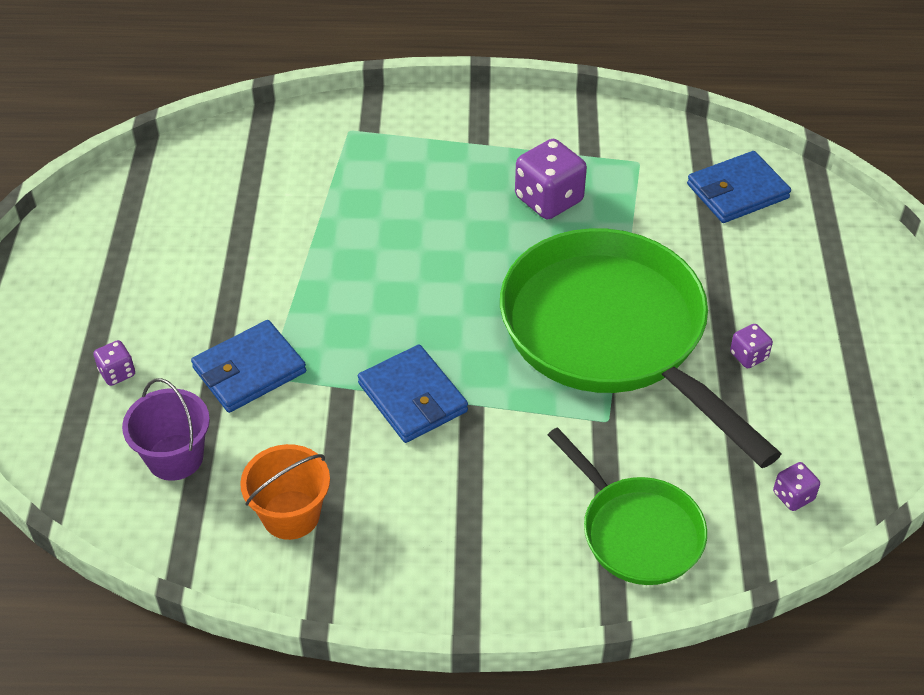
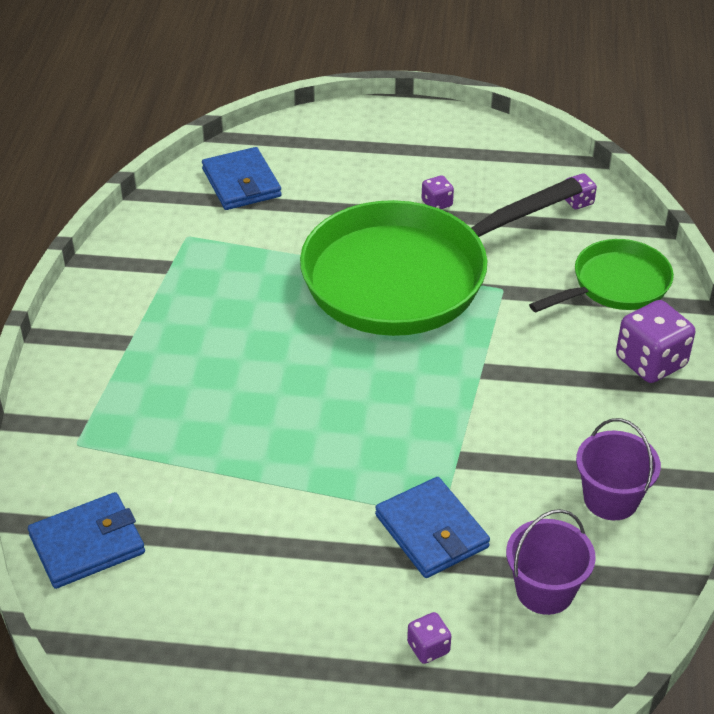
camera: 85 degrees left, 5 degrees down
orange bucket [240,444,330,540] -> purple bucket [576,418,661,520]
blue wallet [358,345,468,443] -> blue wallet moved to [28,492,145,589]
purple dice [515,139,587,219] -> purple dice moved to [616,300,695,383]

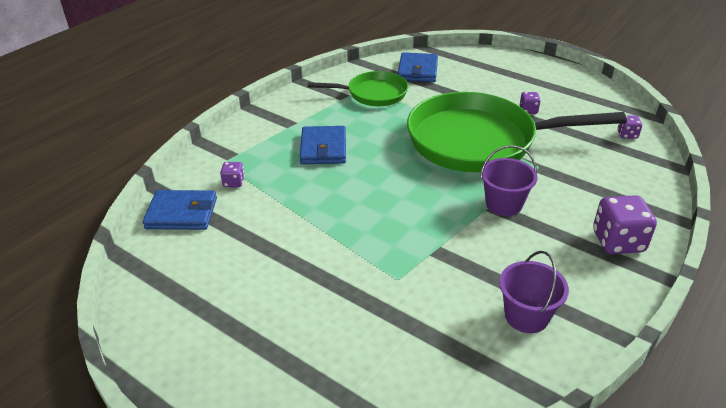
camera: 30 degrees right, 5 degrees down
blue wallet [375,477,490,578] -> blue wallet moved to [300,126,346,164]
purple dice [407,612,451,664] -> purple dice moved to [220,162,245,187]
purple bucket [506,509,596,615] -> purple bucket moved to [481,145,537,216]
green pan [529,239,674,312] -> green pan moved to [308,71,408,106]

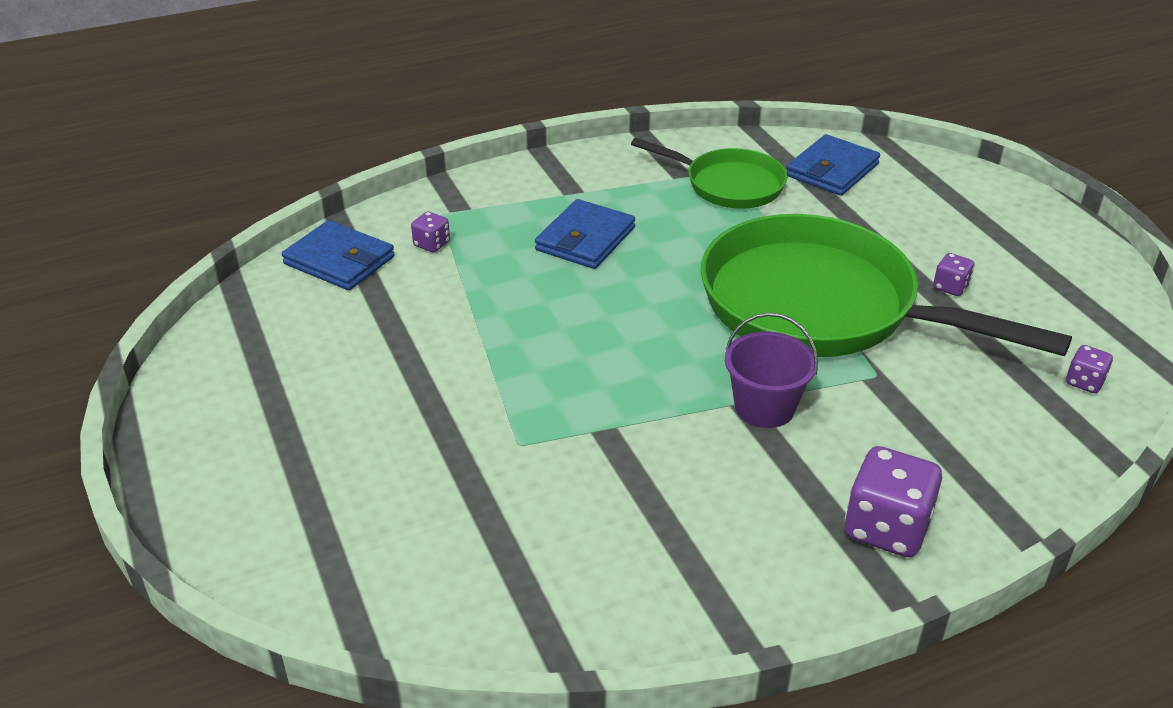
camera: 30 degrees right, 0 degrees up
purple bucket [499,251,569,333] -> none

